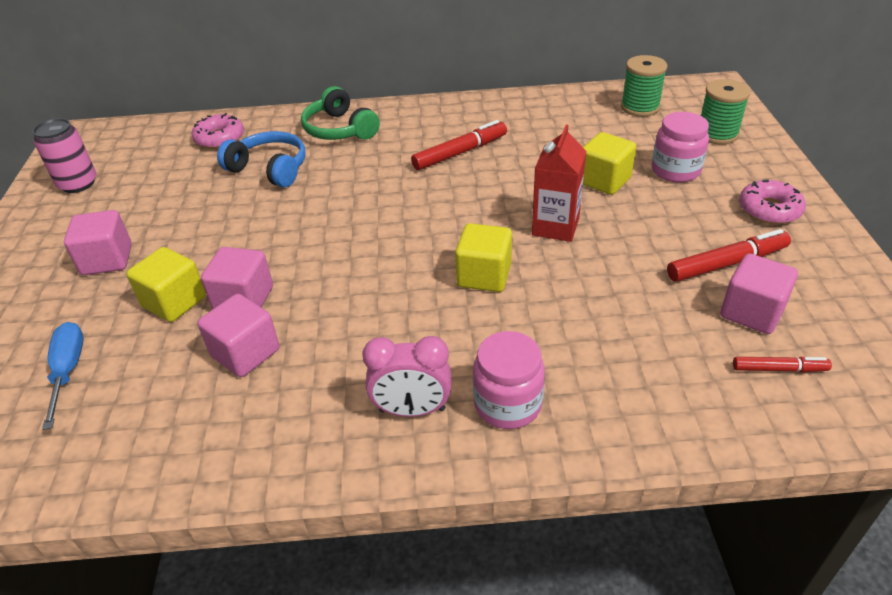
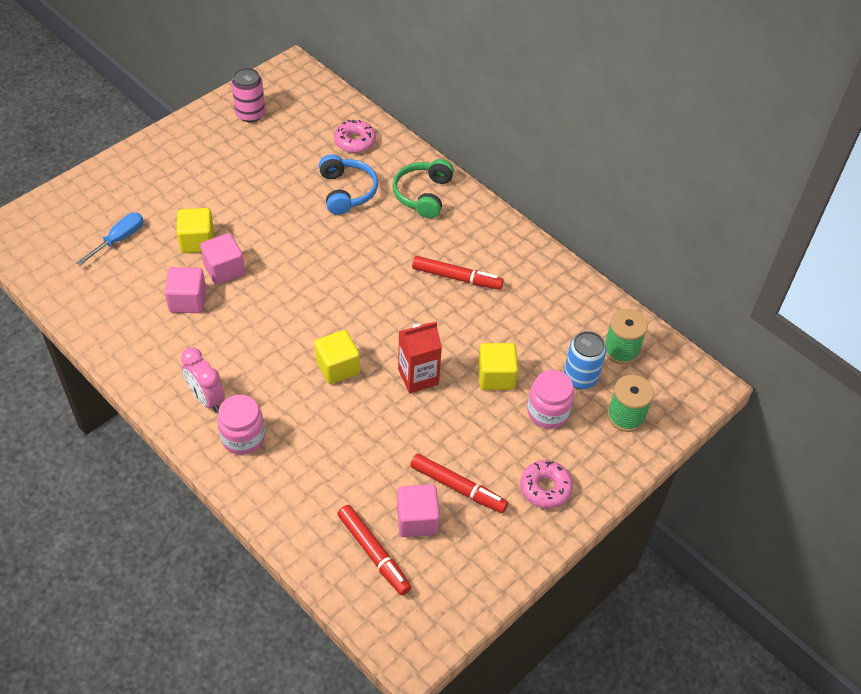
camera: 45 degrees right, 10 degrees up
pink cube [64,210,132,275] -> none
red marker [733,357,832,372] -> red marker [337,505,411,595], size x1.69
none -> blue can [564,331,606,389]

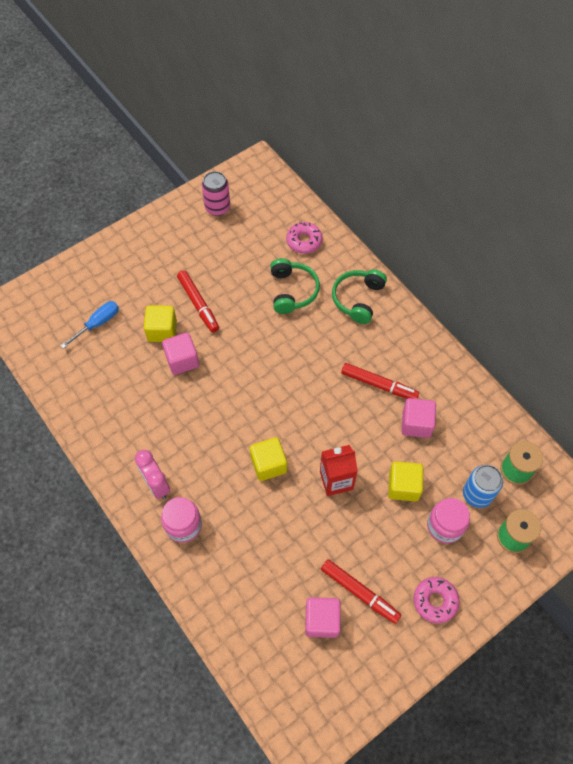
camera: 10 degrees right, 10 degrees up
pink cube [164,267,206,313] -> pink cube moved to [401,398,436,438]
blue headphones [319,154,378,215] -> green headphones [270,258,320,314]
red marker [337,505,411,595] -> red marker moved to [177,270,219,333]

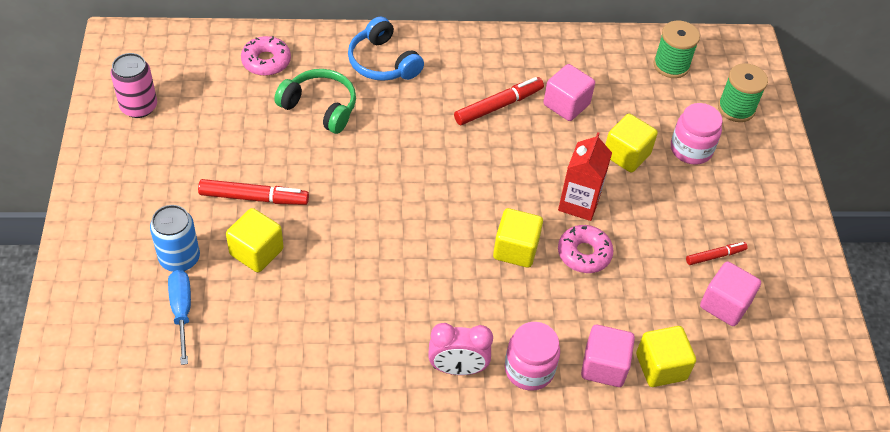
camera: 60 degrees left, 10 degrees down
pink cube [162,333,199,375] -> pink cube moved to [581,325,635,387]
red marker [321,559,401,624] -> red marker [686,242,748,265], size x0.59
green headphones [332,269,387,324] -> blue headphones [348,17,424,81]
pink donut [414,577,460,623] -> pink donut moved to [558,225,614,273]
blue can [463,465,503,508] -> blue can moved to [150,205,200,272]
none -> yellow cube [636,326,696,387]

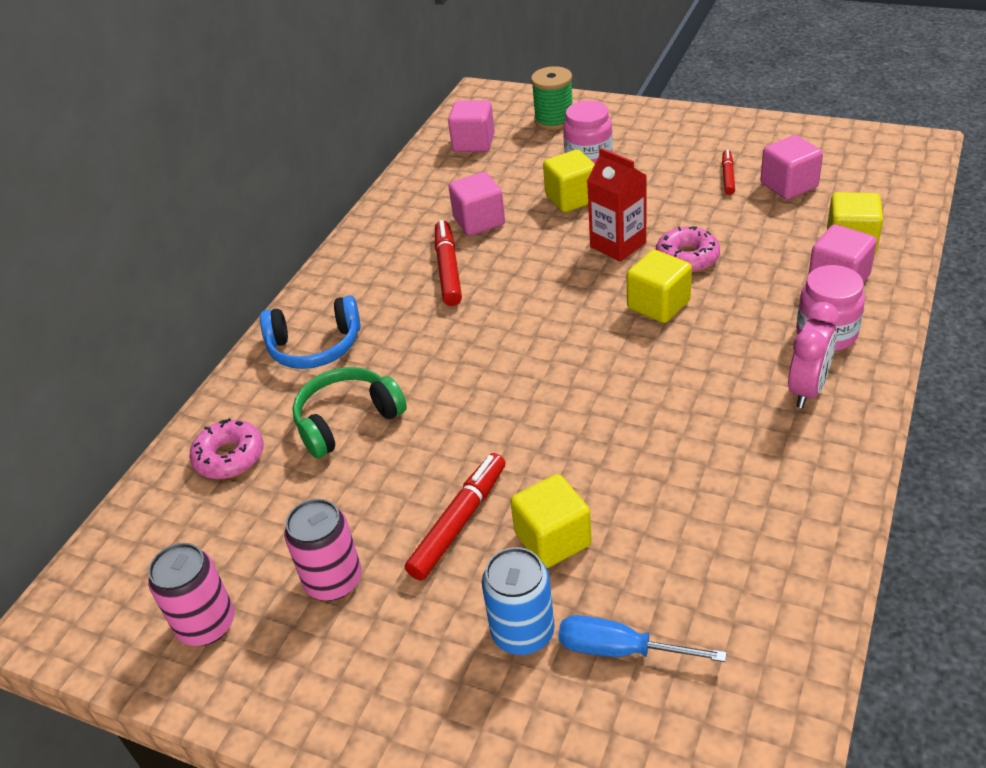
camera: 55 degrees left, 10 degrees down
green spool [653,20,700,78] -> pink cube [448,100,495,152]
none -> pink can [284,499,362,601]

